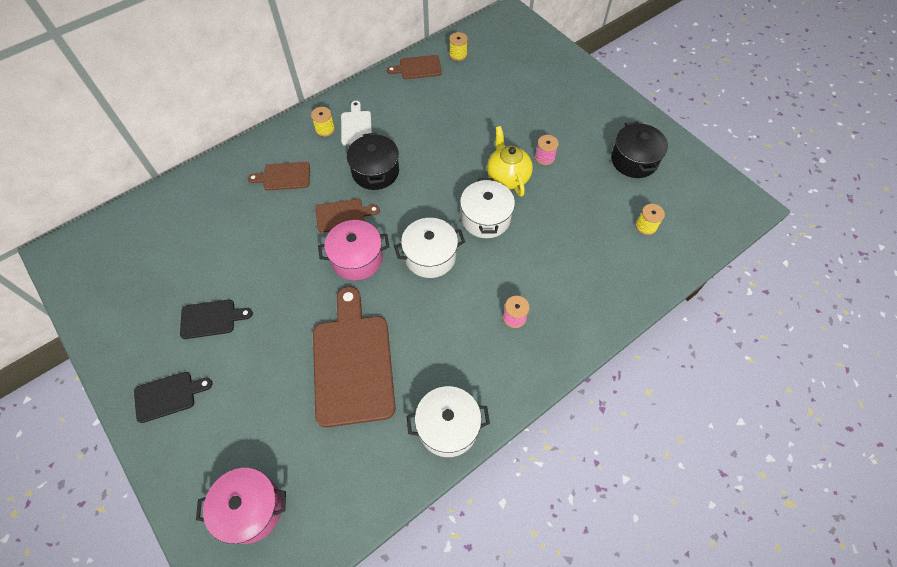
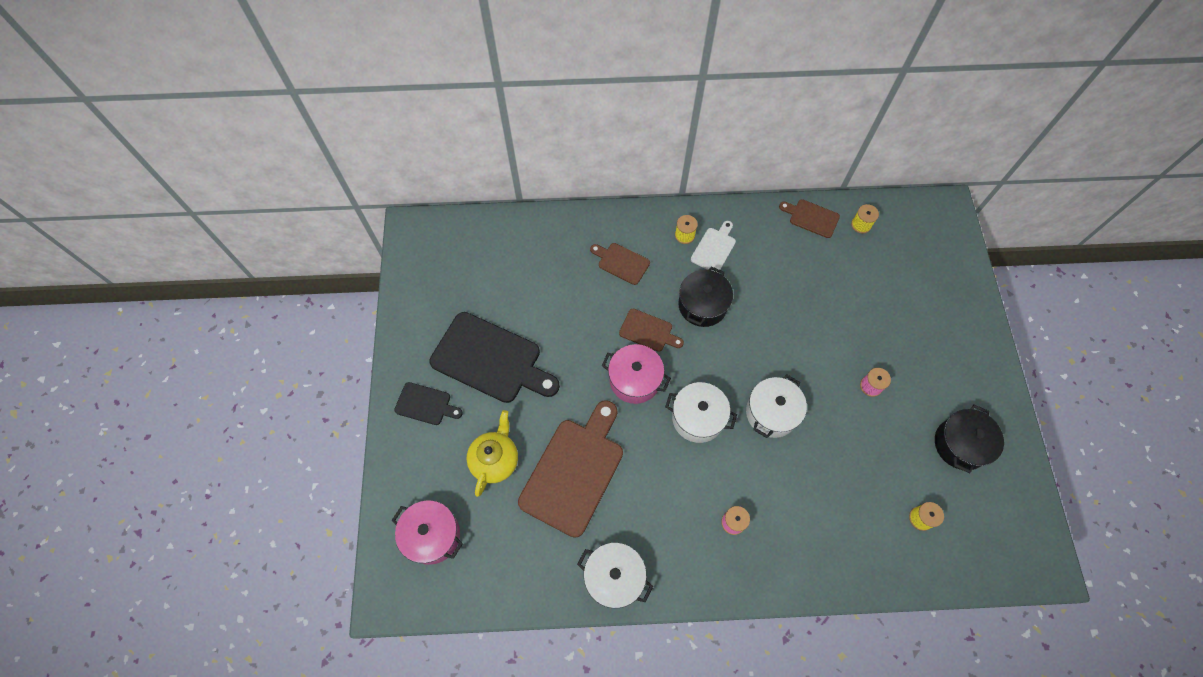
camera: 35 degrees right, 5 degrees up
black cutting board [180,299,253,339] -> black cutting board [429,312,560,403], size x2.01
yellow teapot [487,126,533,197] -> yellow teapot moved to [467,410,518,497]

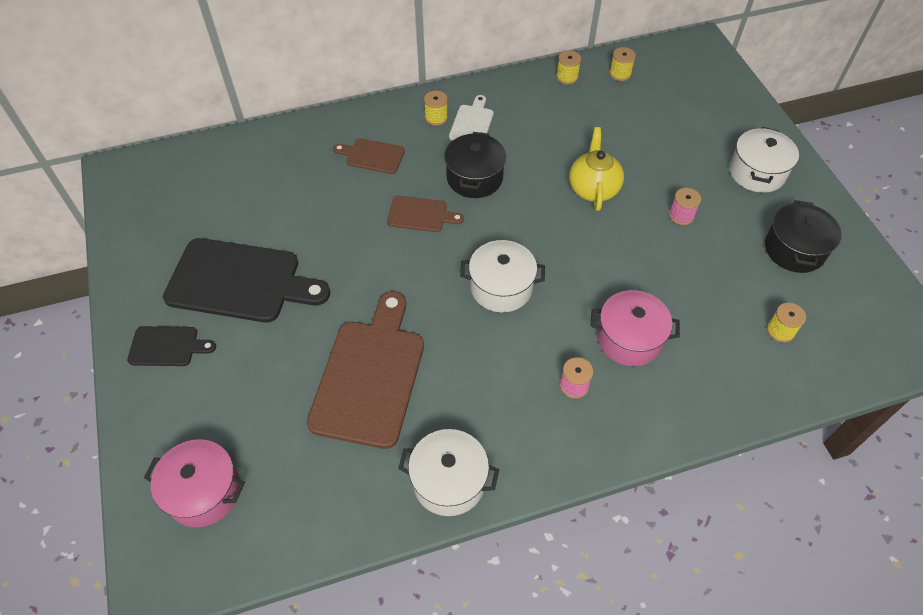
camera: 15 degrees left, 10 degrees down
yellow teapot [467,410,518,497] -> yellow teapot moved to [569,127,624,211]
pink pot [602,344,671,404] -> pink pot moved to [590,290,680,366]
white pot [746,374,807,438] -> white pot moved to [729,127,799,193]
brown cutting board [779,199,840,238] -> yellow spool [556,50,581,84]

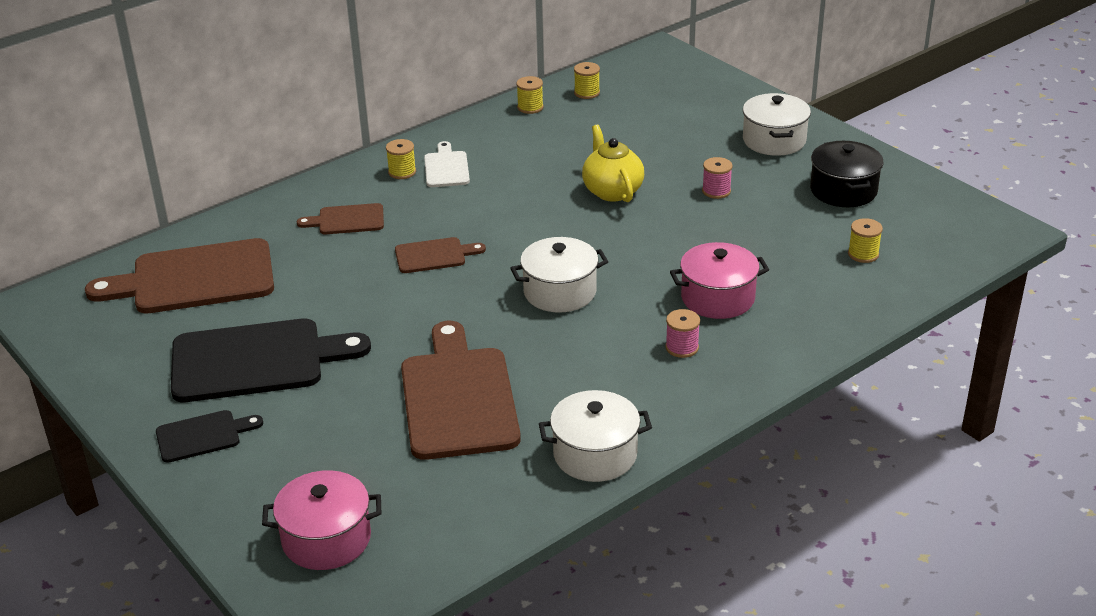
camera: 20 degrees left, 20 degrees down
black pot [444,132,506,198] -> none
none -> brown cutting board [85,238,274,314]

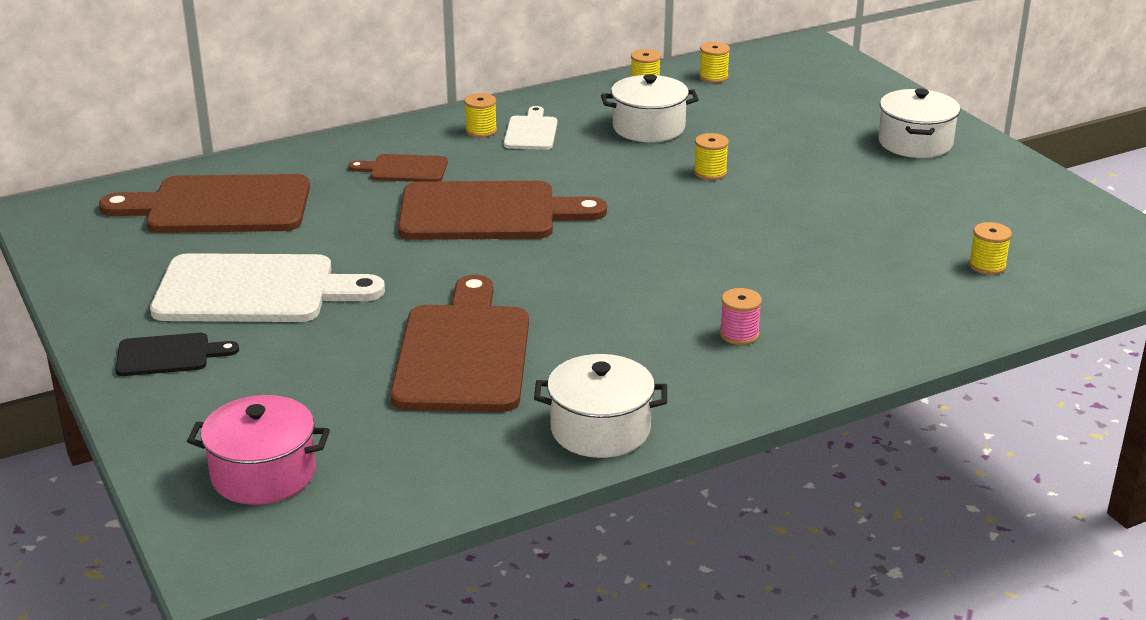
camera: 10 degrees right, 5 degrees down
black cutting board [171,318,371,402] -> white cutting board [150,253,385,322]
brown cutting board [395,237,486,273] -> brown cutting board [398,181,607,240], size x2.01
white pot [510,237,608,312] -> white pot moved to [601,74,699,142]
yellow teapot [582,125,644,202] -> yellow spool [694,133,729,180]
pink pot [670,242,769,319] -> none
pink spool [702,157,733,199] -> none
black pot [810,141,884,207] -> none

